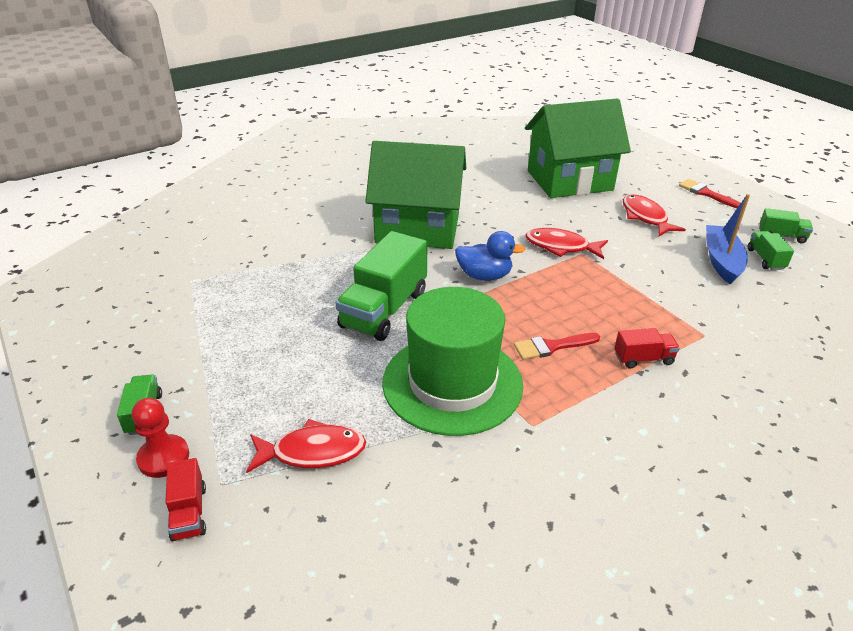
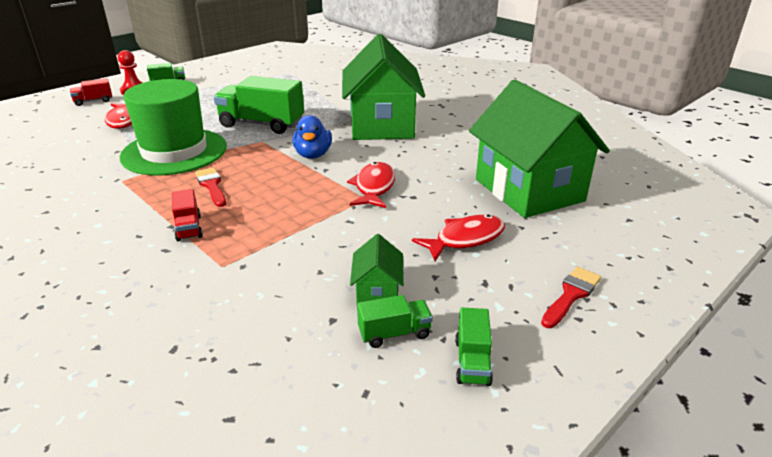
camera: 80 degrees right, 5 degrees down
blue boat [706,194,750,285] -> green house [350,234,404,303]

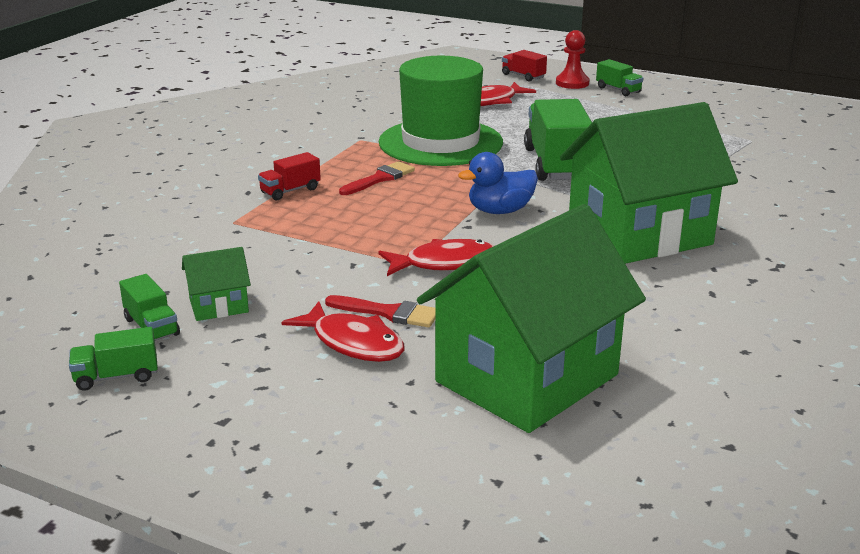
camera: 70 degrees right, 5 degrees down
red brush [541,267,601,328] -> red brush moved to [325,295,435,328]

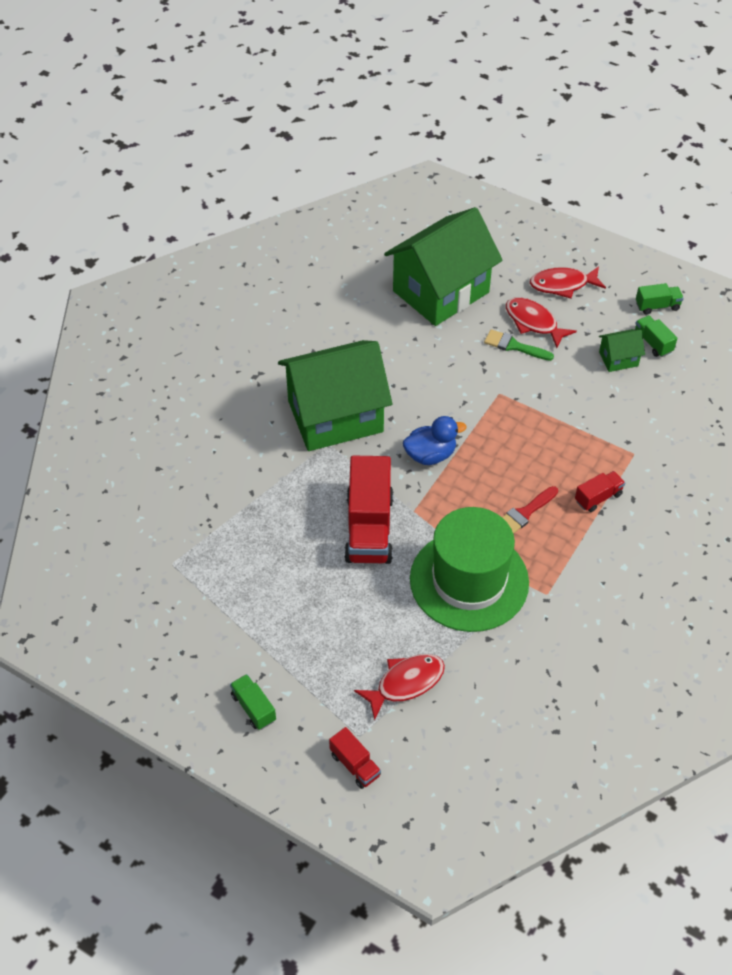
camera: 175 degrees left, 25 degrees up
red brush [325,295,435,328] -> green brush [484,329,554,361]
red fish [379,239,494,276] -> red fish moved to [530,266,606,298]
green truck [524,99,592,181] -> red truck [344,456,394,564]
red pawn [556,30,589,89] -> none

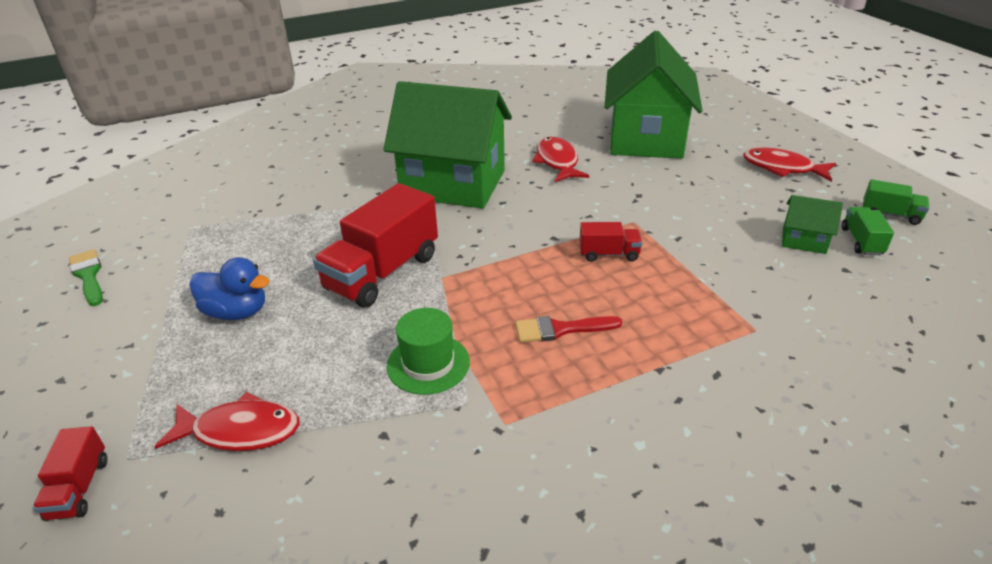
camera: 35 degrees right, 15 degrees down
green truck [230,674,276,730] -> none
green house [384,207,503,326] -> green house turned 75 degrees counterclockwise [605,31,703,159]
blue duck [403,416,466,465] -> blue duck moved to [189,257,270,320]
green hat [410,507,529,632] -> green hat [387,308,470,395], size x0.50
green brush [484,329,554,361] -> green brush moved to [69,249,103,306]
red fish [506,297,577,348] -> red fish moved to [533,137,589,182]
red truck [575,471,625,512] -> red truck moved to [579,222,642,262]

